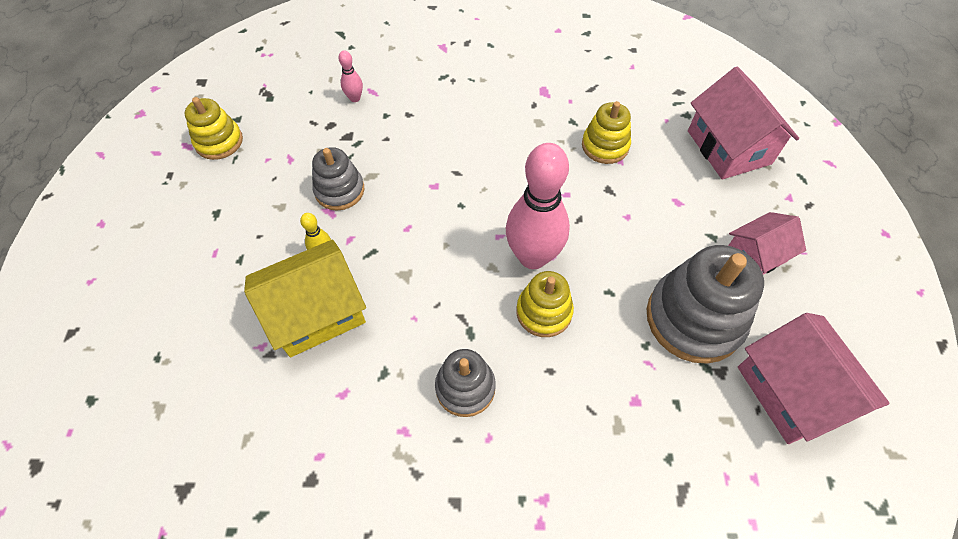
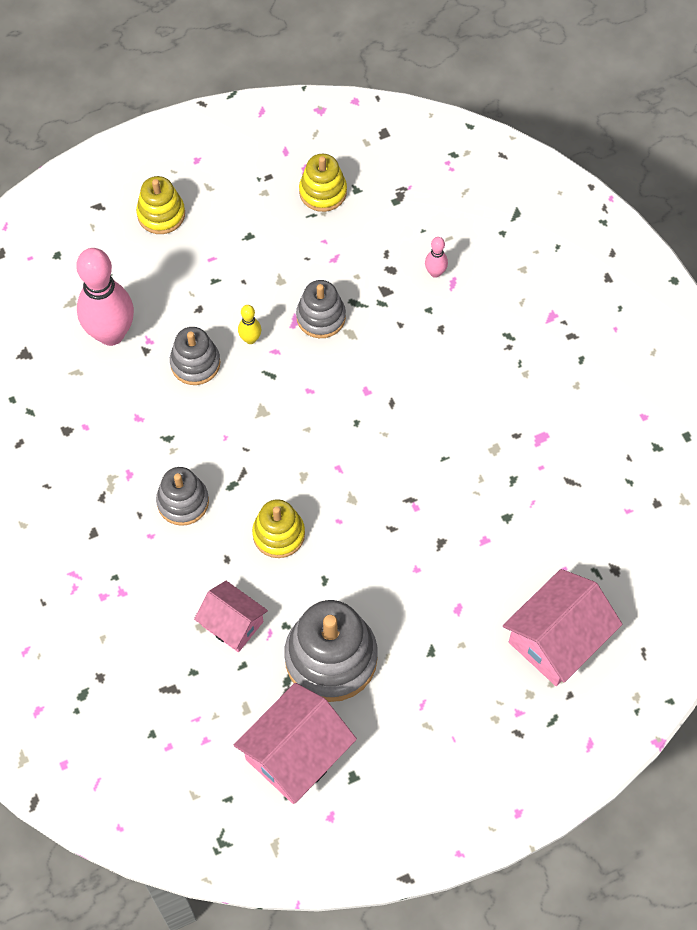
camera: 65 degrees right, 5 degrees up
yellow house [244,240,366,357] -> grey stacking toy [170,327,220,385]
pink bowling pin [506,143,570,269] -> pink bowling pin moved to [76,248,134,346]
yellow stacking toy [582,101,631,164] -> yellow stacking toy moved to [136,176,185,234]
pink house [728,212,806,275] -> pink house moved to [194,581,268,652]

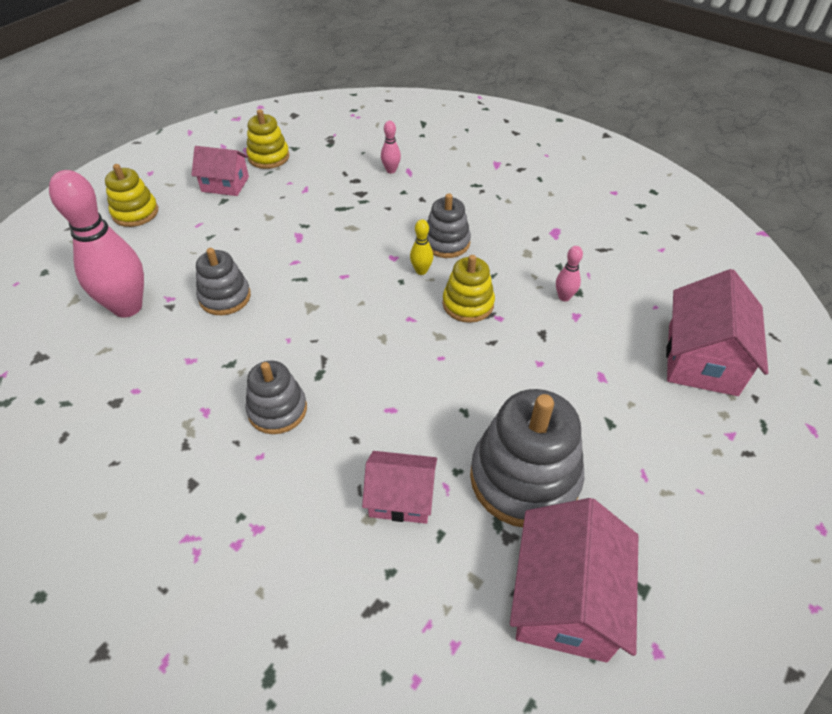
camera: 30 degrees left, 15 degrees down
yellow bowling pin [238,305,261,344] -> yellow bowling pin moved to [410,220,433,275]
yellow stacking toy [252,499,305,558] -> yellow stacking toy moved to [443,255,495,323]
grey stacking toy [296,280,346,338] -> grey stacking toy moved to [427,193,471,258]
none -> pink house [192,146,249,196]
none -> pink bowling pin [556,246,583,301]

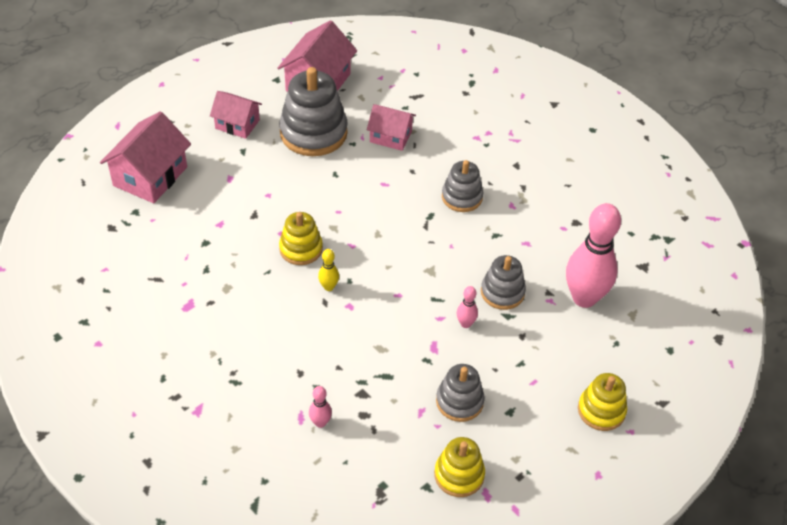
camera: 170 degrees left, 0 degrees up
pink house [192,146,249,196] -> pink house moved to [210,91,262,139]
grey stacking toy [427,193,471,258] -> grey stacking toy moved to [436,364,485,422]
pink bowling pin [556,246,583,301] -> pink bowling pin moved to [457,286,478,328]

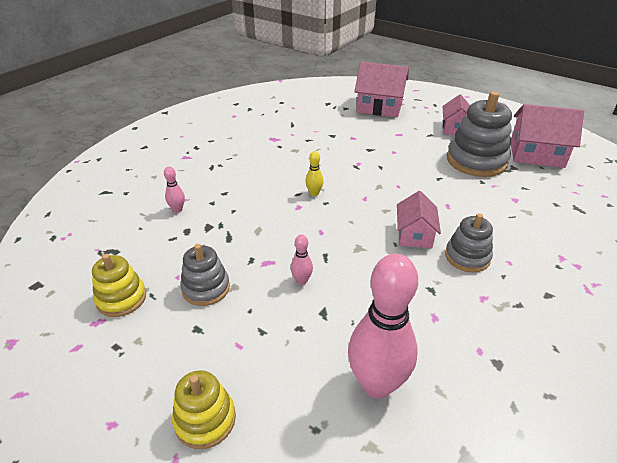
camera: 80 degrees right, 10 degrees down
yellow stacking toy [279,212,323,265] -> none
pink house [367,104,416,151] -> pink house moved to [397,191,441,248]
grey stacking toy [481,255,526,310] -> none

